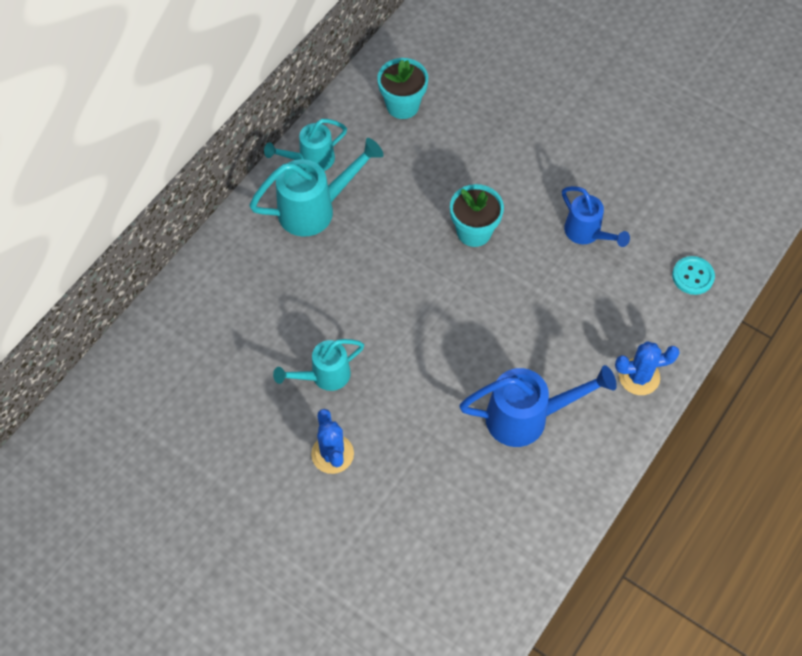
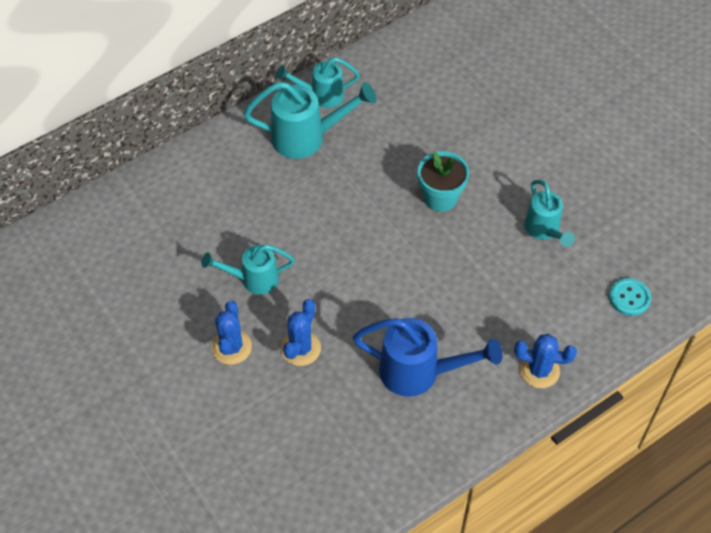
camera: 20 degrees right, 5 degrees down
turquoise flower pot [377,58,428,119] -> none
blue watering can [562,186,630,247] -> turquoise watering can [524,180,575,247]
none -> blue cactus [281,299,321,366]

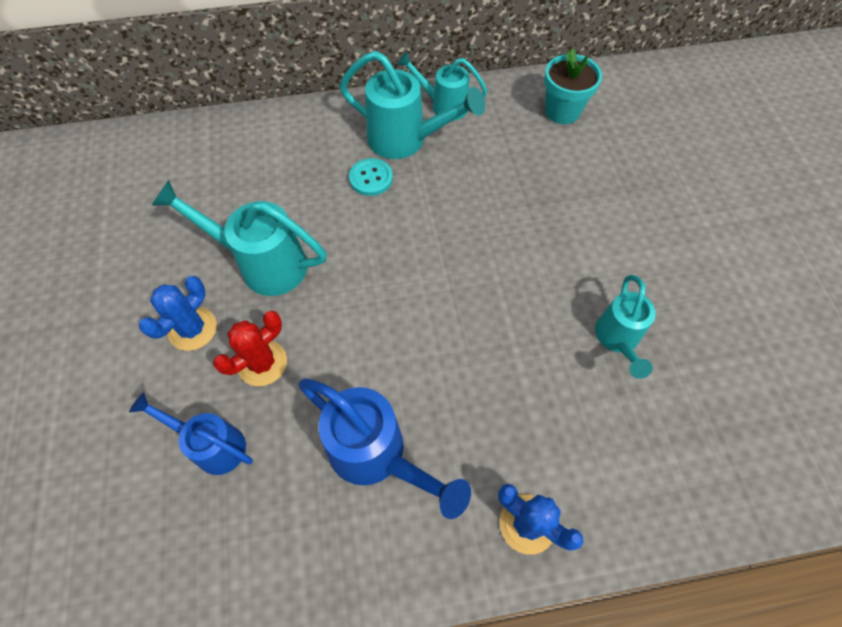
camera: 25 degrees right, 5 degrees up
turquoise watering can [202,245,295,295] -> turquoise watering can [151,180,327,296], size x1.54
blue cactus [281,299,321,366] -> red cactus [213,311,287,386]
turquoise flower pot [418,151,469,212] -> turquoise flower pot moved to [544,48,602,124]
turquoise button [609,278,651,316] -> turquoise button moved to [349,158,393,196]
none -> blue watering can [129,392,253,475]

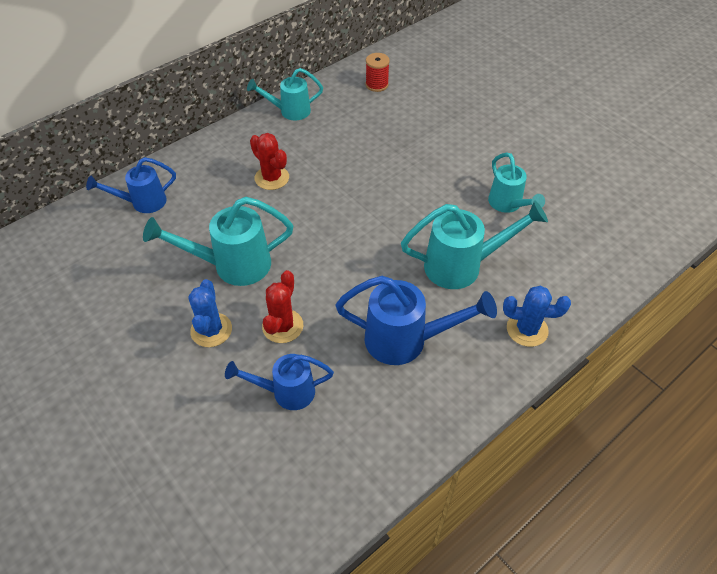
camera: 30 degrees left, 10 degrees down
turquoise watering can [340,51,485,159] -> turquoise watering can moved to [401,200,548,289]
turquoise button [349,158,393,196] -> red cactus [250,133,289,190]
turquoise flower pot [544,48,602,124] -> red spool [366,53,390,92]
none -> blue watering can [86,157,176,213]

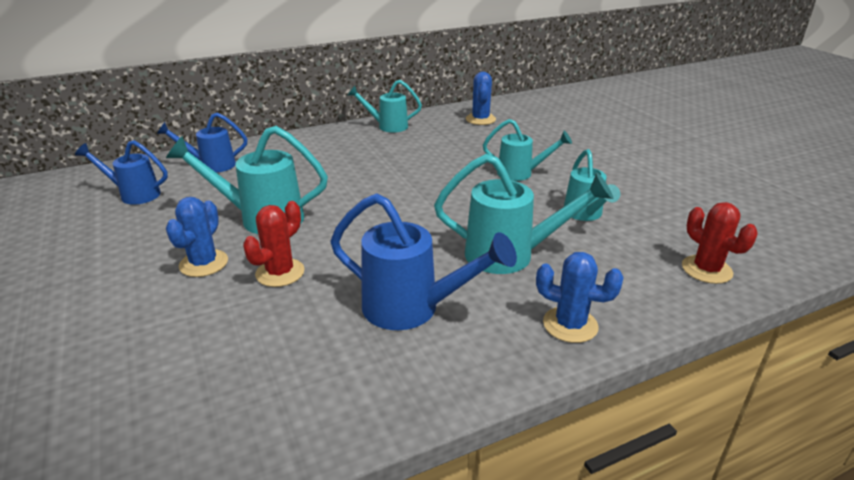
camera: 15 degrees right, 20 degrees down
blue watering can [225,354,334,410] -> blue watering can moved to [75,140,168,205]
red cactus [250,133,289,190] -> red cactus moved to [682,202,758,284]
red spool [366,53,390,92] -> blue cactus [466,72,496,125]
none -> turquoise watering can [483,119,572,181]

